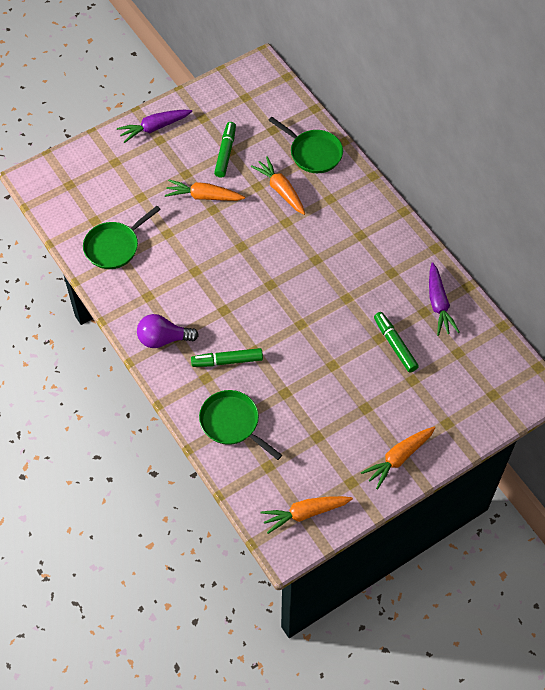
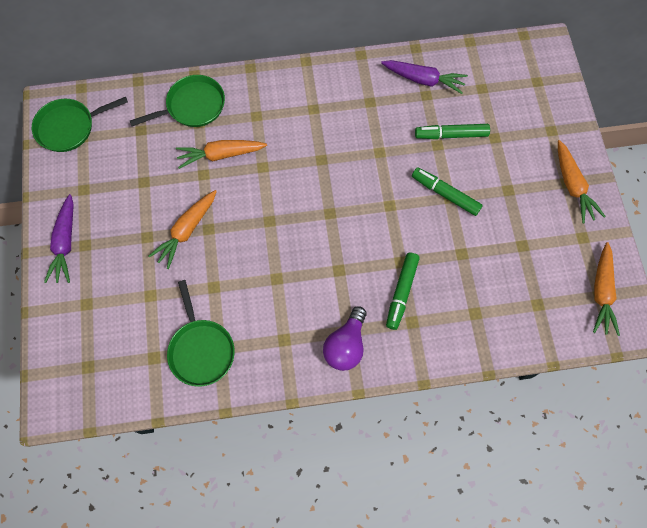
camera: 65 degrees left, 10 degrees up
green pan [199,390,282,460] -> green pan moved to [32,97,128,152]
green marker [214,122,236,178] -> green marker moved to [412,167,483,216]

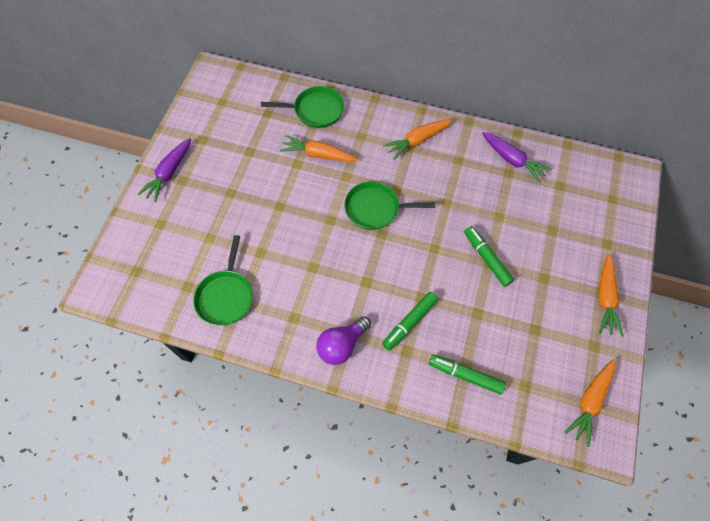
camera: 25 degrees right, 5 degrees down
green pan [32,97,128,152] -> green pan moved to [344,181,435,230]
orange carrot [148,190,217,269] -> orange carrot moved to [383,119,453,160]
green marker [415,124,490,139] -> green marker moved to [429,355,506,394]

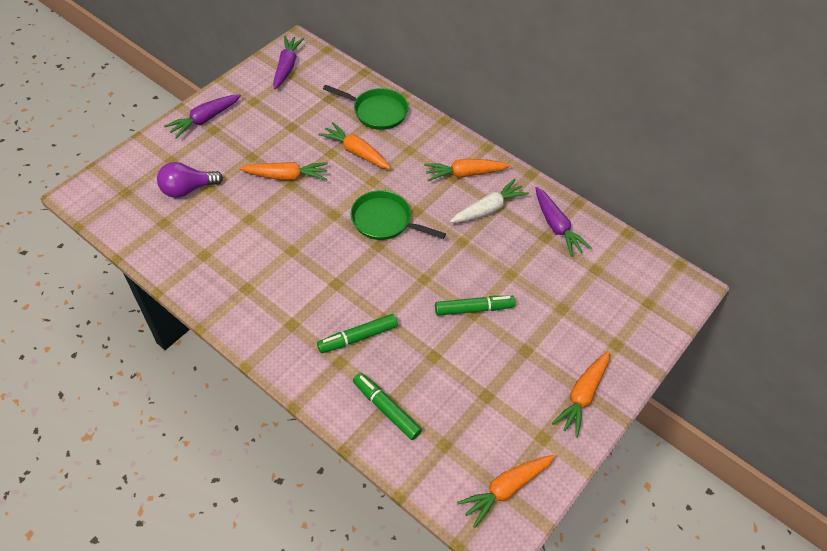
camera: 20 degrees right, 10 degrees down
green pan [193,235,253,326] -> none
purple light bulb [316,316,371,365] -> purple light bulb moved to [157,162,223,198]
green marker [464,226,514,287] -> green marker turned 90 degrees clockwise [435,296,515,316]
none -> orange carrot [240,162,328,180]
none -> purple carrot [273,36,304,89]
none -> white carrot [450,179,529,223]

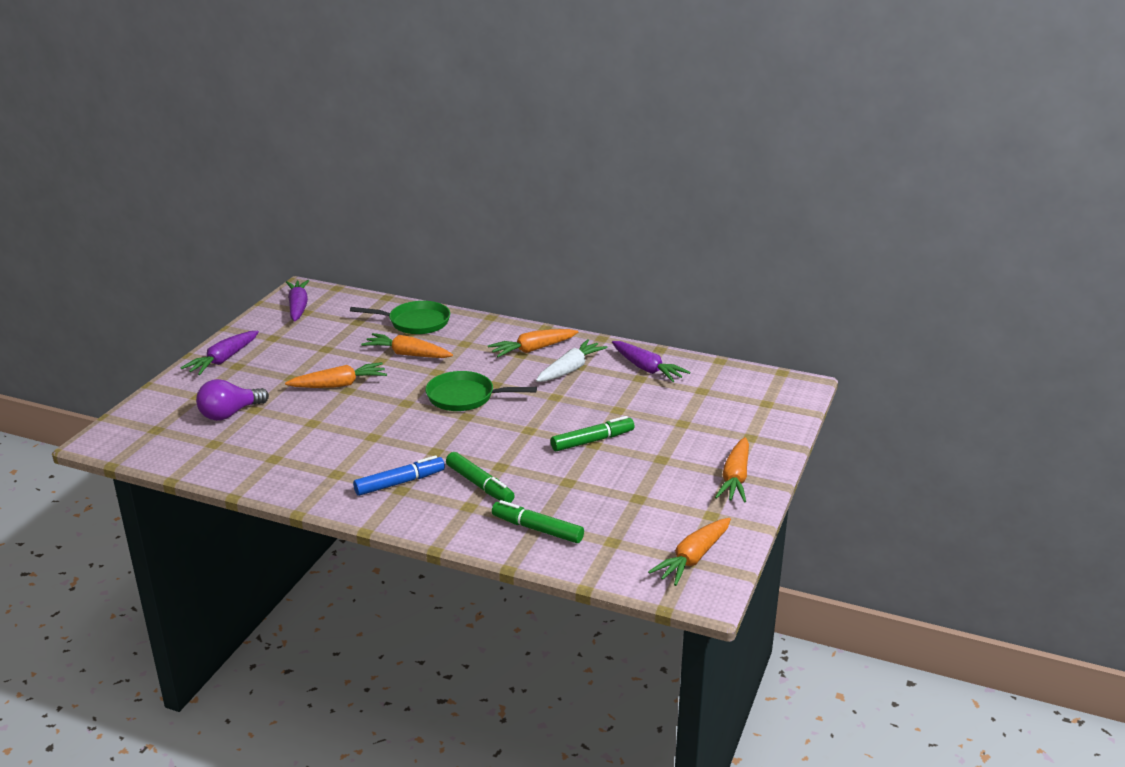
camera: 15 degrees left, 25 degrees down
green marker [317,314,398,353] -> green marker turned 90 degrees counterclockwise [446,452,515,503]
none -> blue marker [353,455,445,496]

